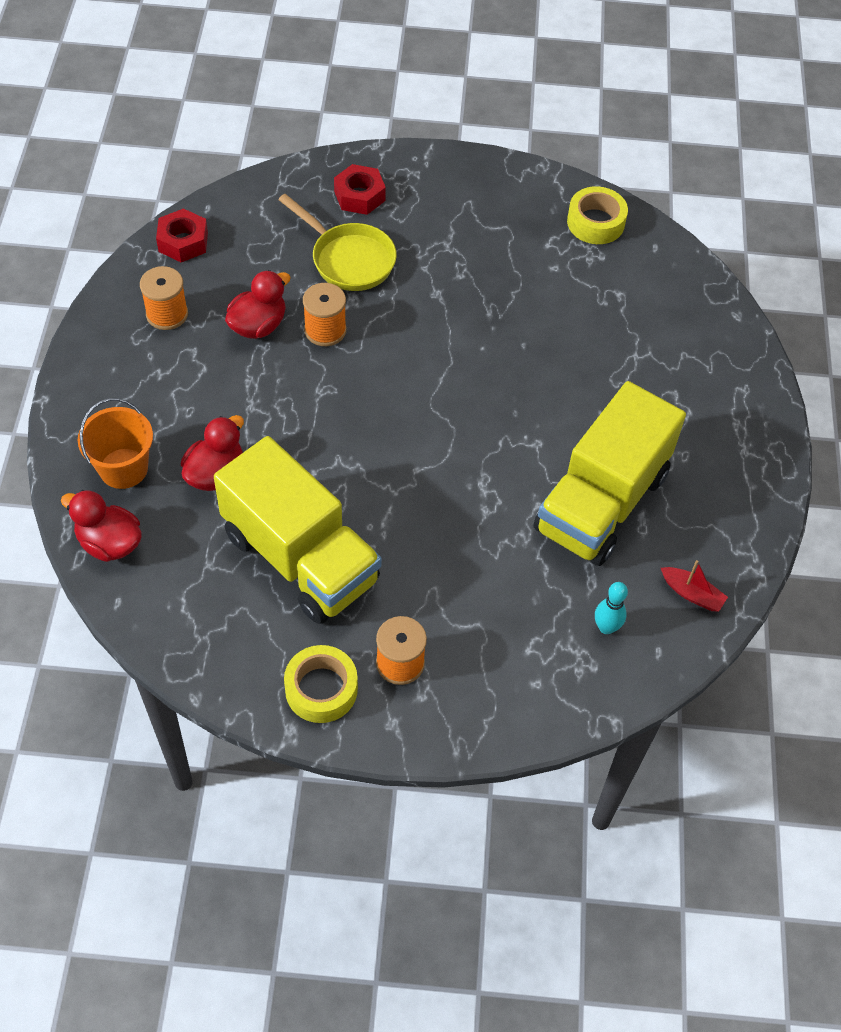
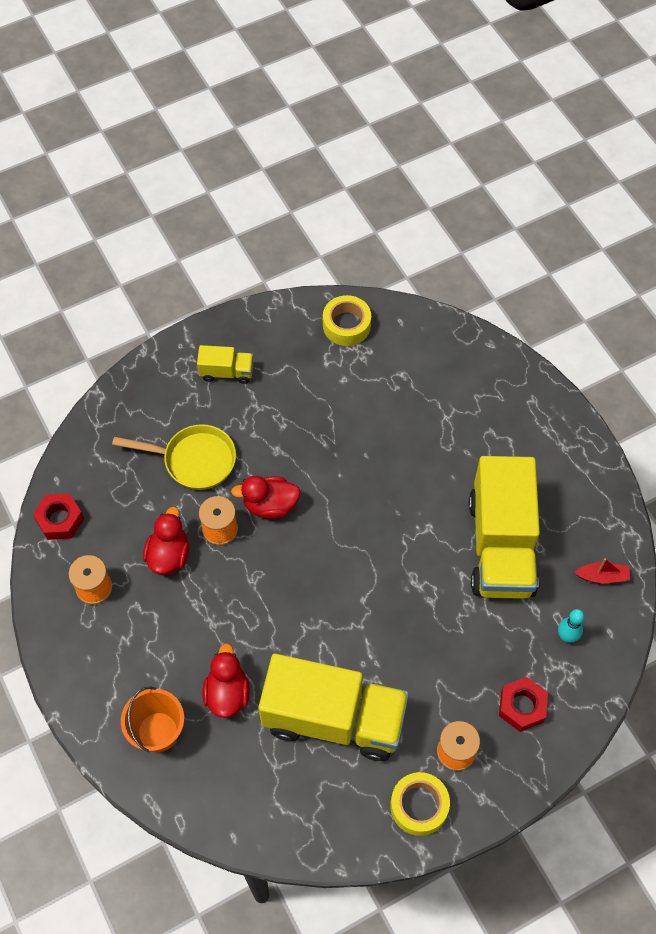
camera: 30 degrees left, 5 degrees up
red duck [61,490,141,562] -> red duck moved to [231,476,301,519]
red nut [334,164,386,215] -> red nut moved to [499,677,548,732]
none -> yellow truck [197,345,253,384]

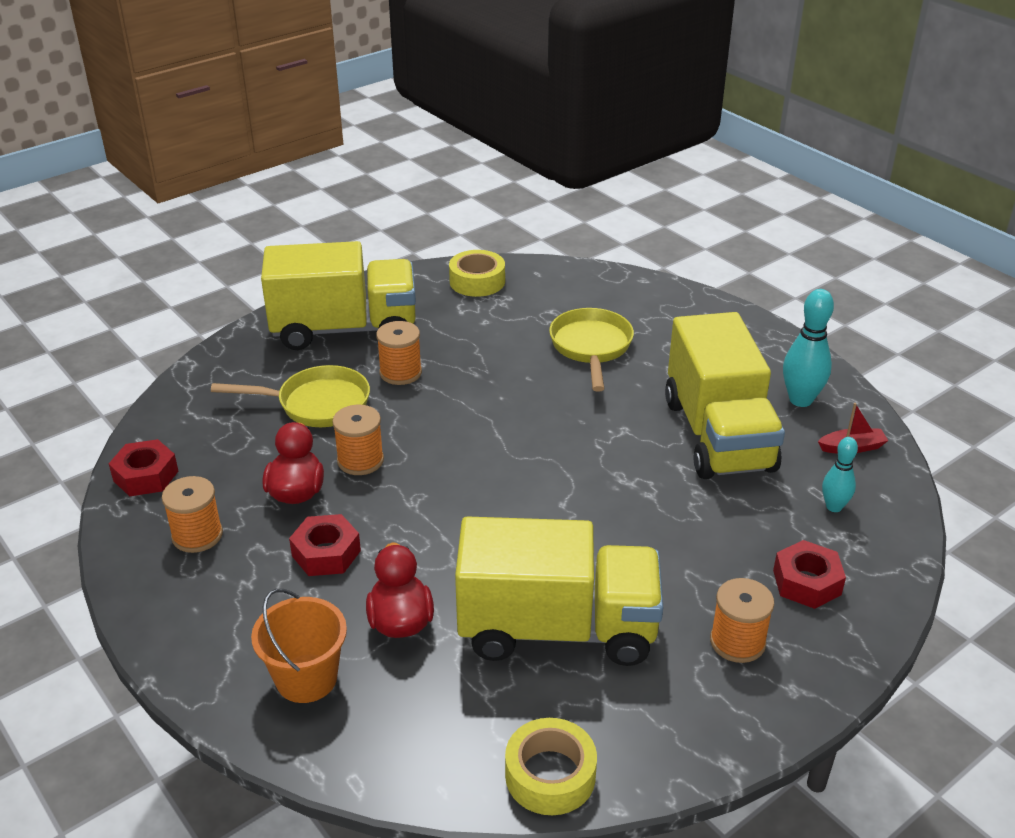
camera: 10 degrees left, 25 degrees down
yellow truck [197,345,253,384] -> yellow truck [261,241,416,350], size x2.25
red duck [231,476,301,519] -> none
yellow tape [390,772,450,836] -> yellow tape moved to [505,718,597,815]
none -> red nut [289,514,361,576]
none -> orange spool [376,321,422,385]
none -> yellow pan [549,308,634,392]
none -> turquoise bowling pin [783,289,834,407]

